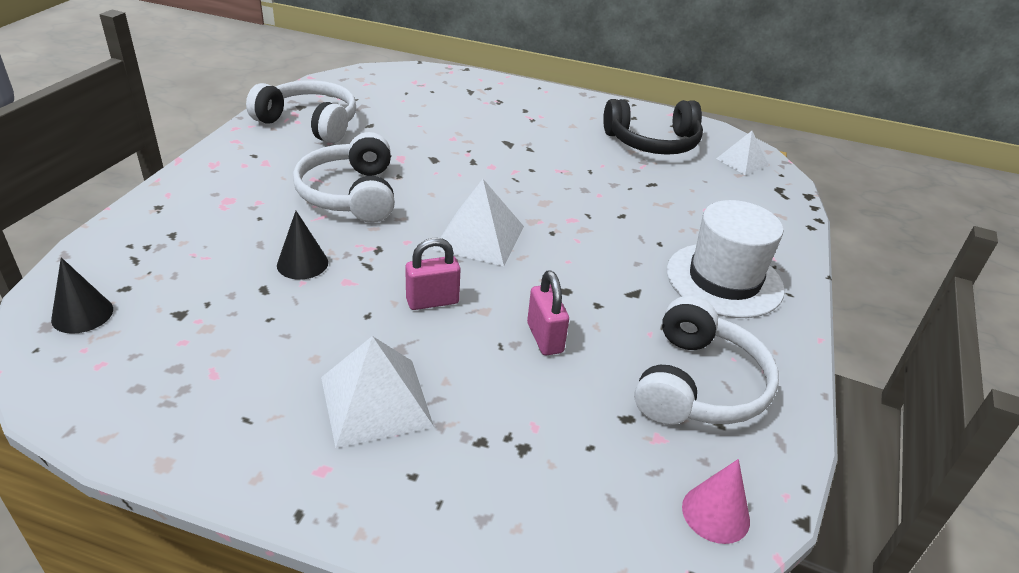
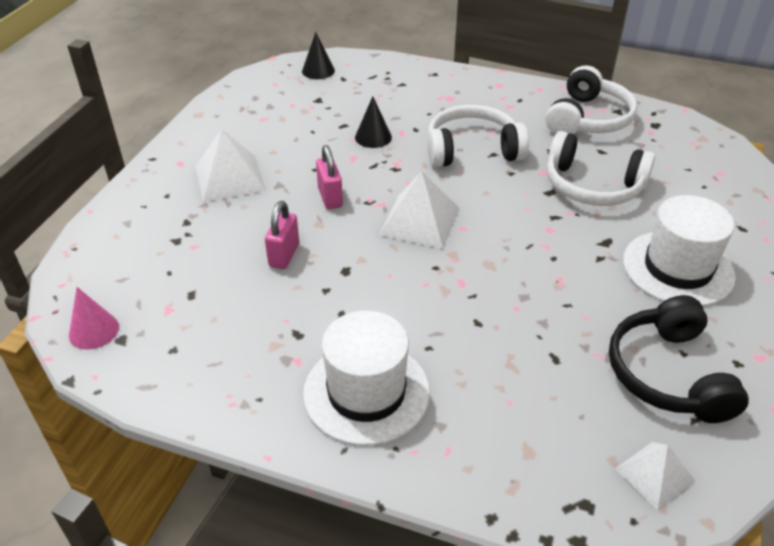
camera: 95 degrees right, 5 degrees up
pink padlock [527,270,569,355] -> pink padlock turned 60 degrees counterclockwise [265,201,299,269]
white headphones [634,296,779,425] -> white headphones moved to [547,131,655,206]
none -> white hat [623,195,736,306]

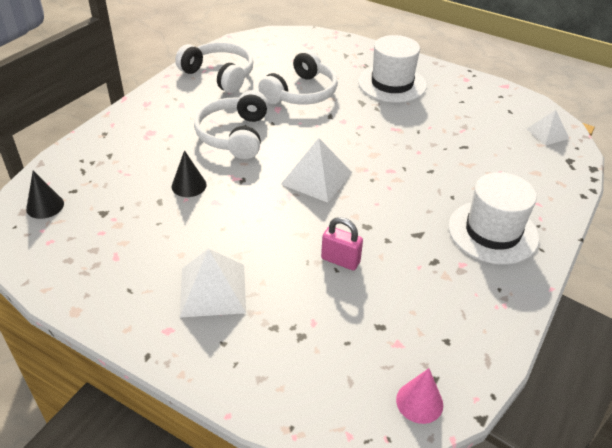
camera: 80 degrees left, 0 degrees up
pink padlock [316,145,343,209] -> none
black headphones [609,295,749,423] -> none

